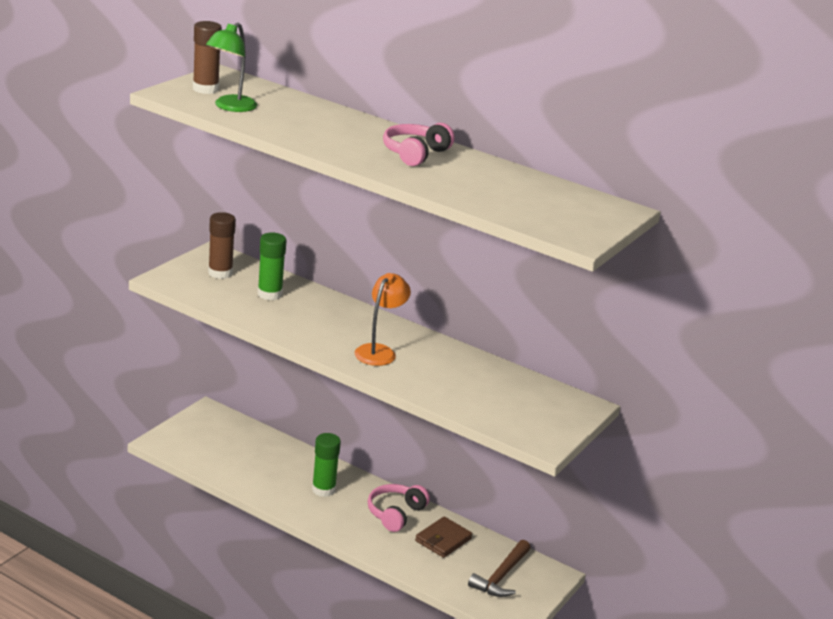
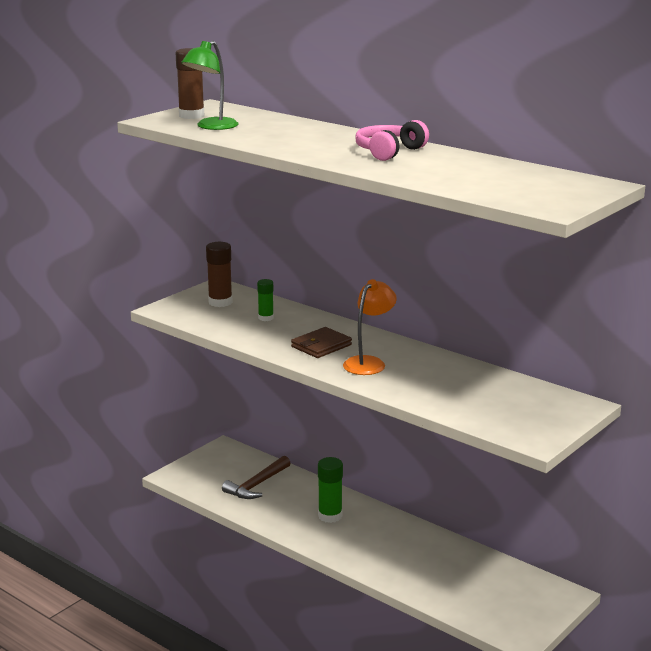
camera: 10 degrees right, 5 degrees down
green glue stick [258,233,286,300] -> green glue stick [257,279,274,321], size x0.63
pink headphones [368,484,430,532] -> none
brown wallet [415,517,472,558] -> brown wallet moved to [291,327,352,358]
brown hammer [468,540,531,597] -> brown hammer moved to [222,456,291,499]

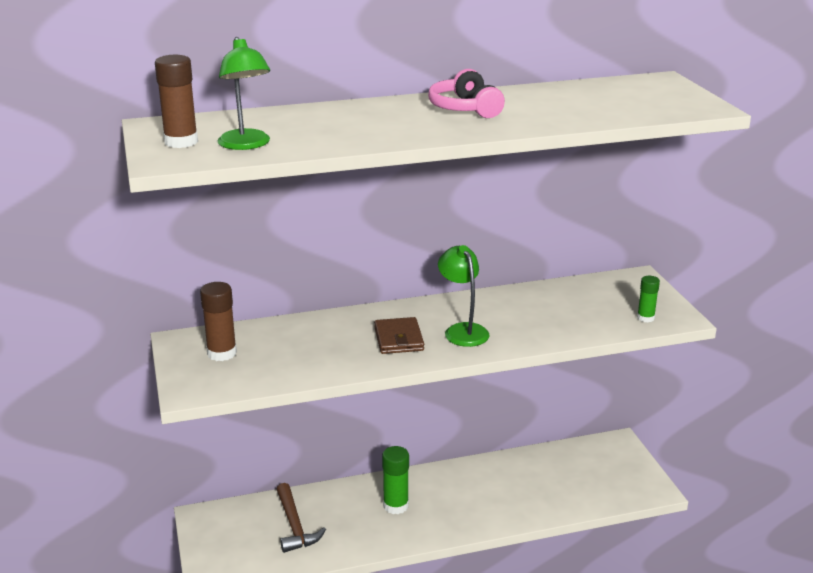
camera: 55 degrees left, 5 degrees up
green glue stick [257,279,274,321] -> green glue stick moved to [637,276,660,322]
orange lamp [343,279,397,375] -> green lamp [438,245,489,347]

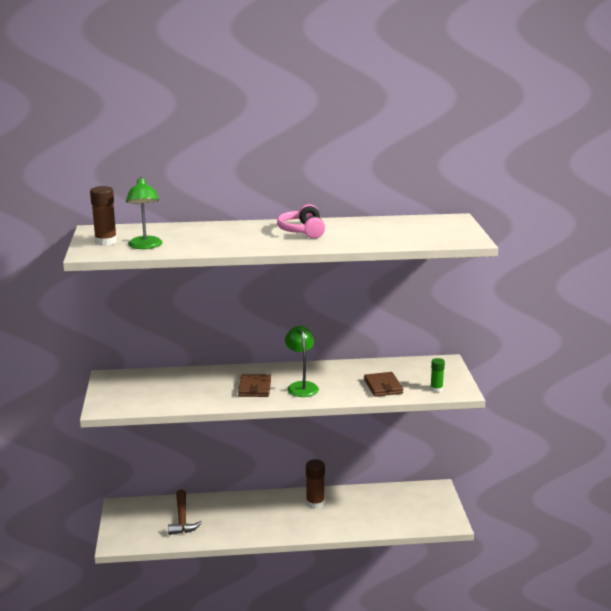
camera: 10 degrees right, 5 degrees down
brown glue stick [200,282,237,361] -> brown glue stick moved to [306,459,325,509]
green glue stick [382,446,409,514] -> none
none -> brown wallet [364,372,403,397]

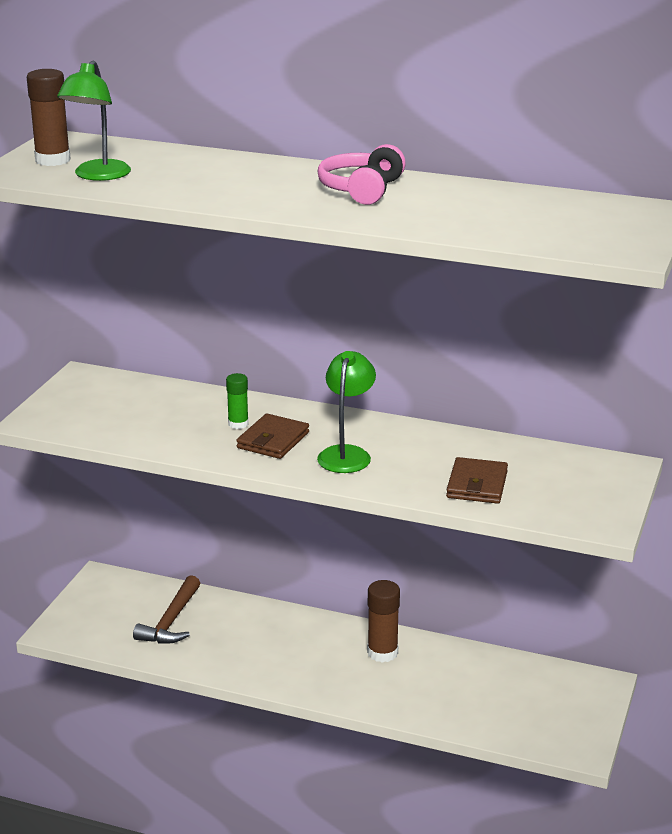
camera: 25 degrees right, 5 degrees up
green glue stick [430,358,445,392] -> green glue stick moved to [226,373,249,429]

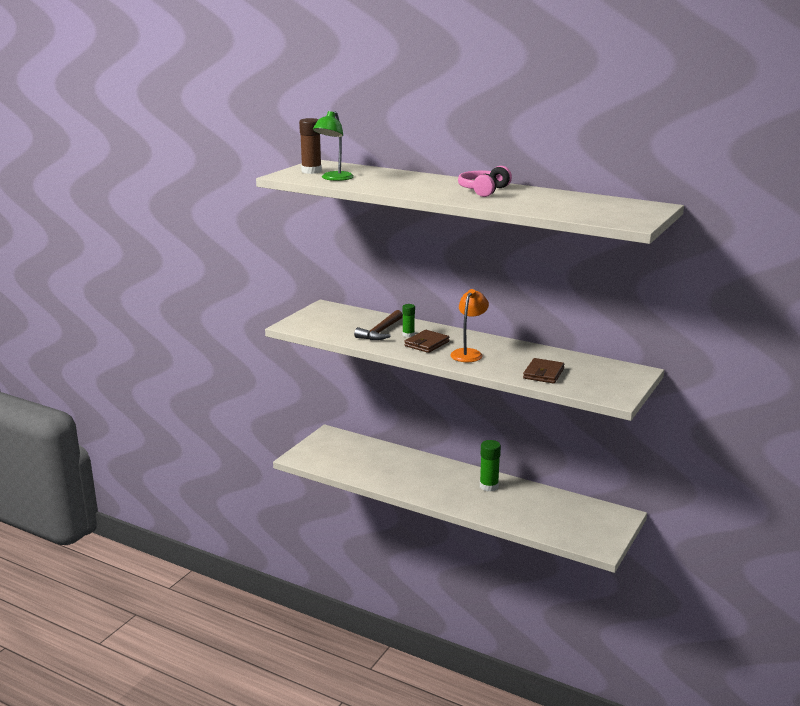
camera: 10 degrees right, 5 degrees down
brown hammer [133,575,200,644] -> brown hammer moved to [354,310,403,340]
green lamp [317,351,376,473] -> orange lamp [450,289,489,362]
brown glue stick [367,580,400,663] -> green glue stick [480,440,501,492]

